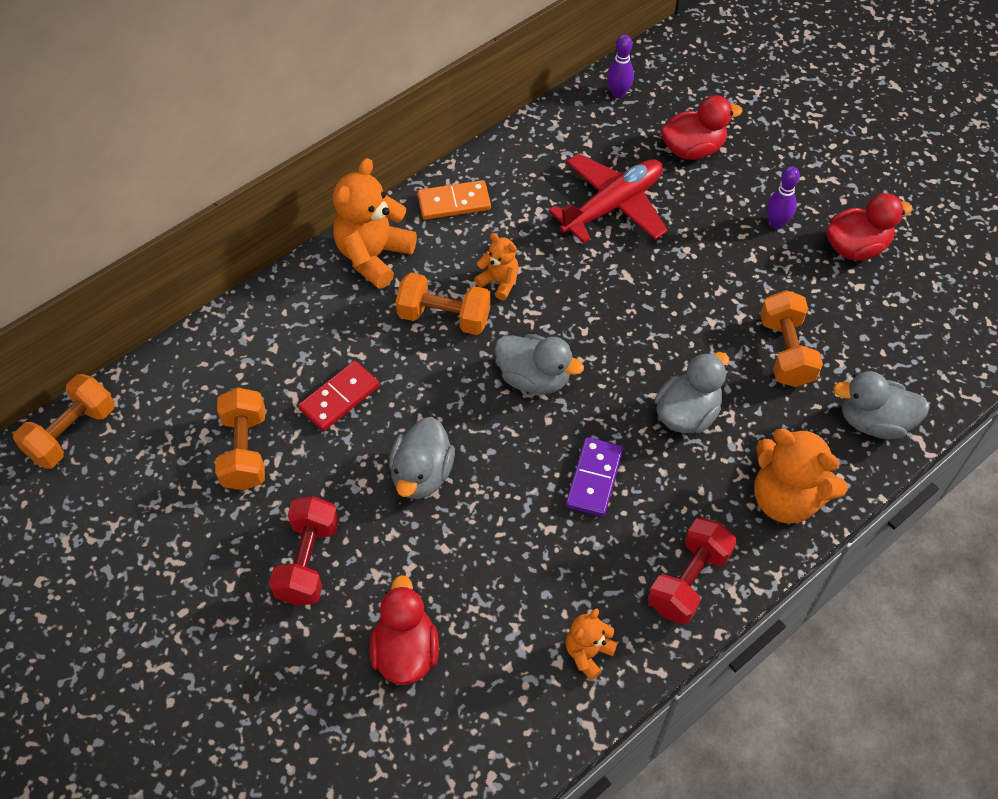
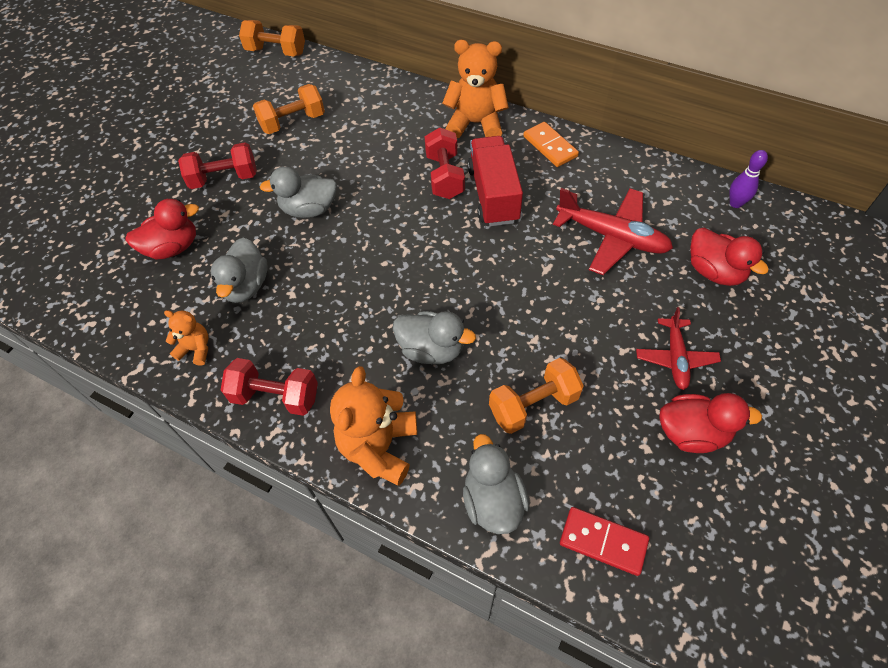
camera: 70 degrees right, 0 degrees up
red domino [298,361,380,431] -> red domino moved to [560,507,649,576]
orange dumbbell [396,273,491,335] -> red dumbbell [424,127,465,199]
orange teddy bear [474,233,519,300] -> red truck [467,136,523,226]
grey duck [495,334,584,394] -> grey duck moved to [211,237,268,303]
purple domino [566,437,623,517] -> none
purple bowling pin [766,166,800,229] -> red plane [636,307,721,390]
red duck [826,193,913,261] -> red duck turned 45 degrees counterclockwise [660,393,762,453]

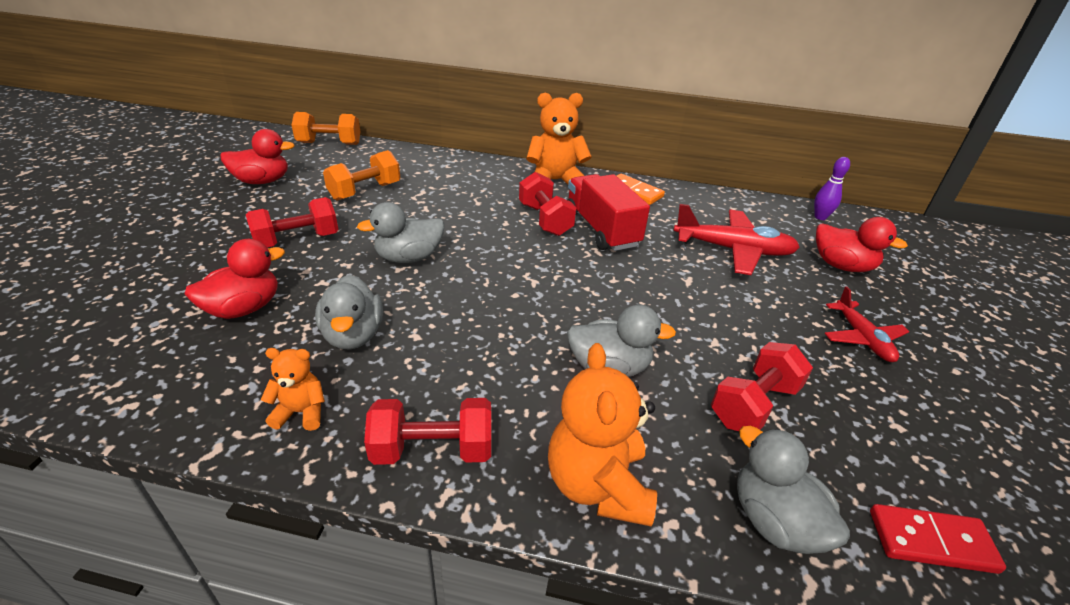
camera: 20 degrees left, 20 degrees down
orange dumbbell [489,358,584,434] -> red dumbbell [711,342,813,431]
red duck [660,393,762,453] -> red duck moved to [220,129,295,184]

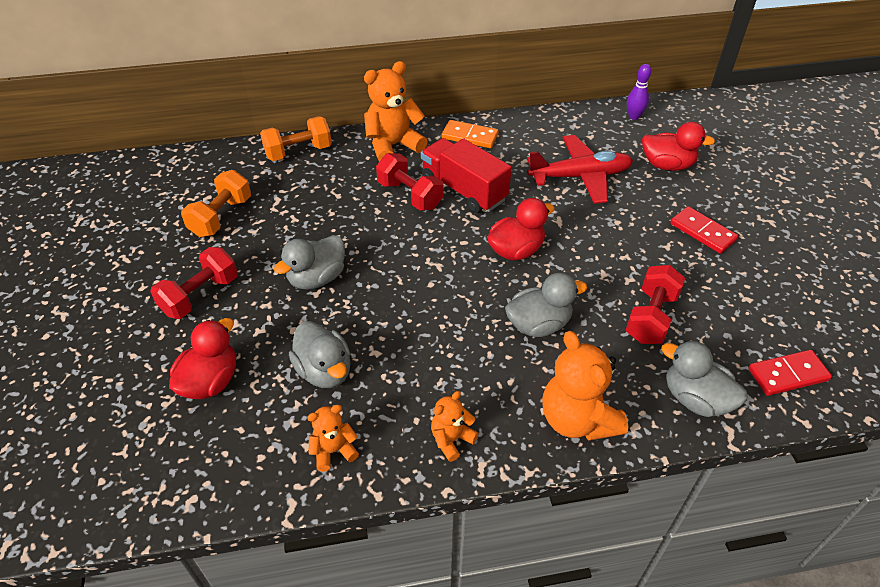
camera: 20 degrees left, 10 degrees up
red duck [220,129,295,184] -> red duck moved to [487,198,555,261]
orange dumbbell [292,112,360,145] -> orange dumbbell moved to [260,116,332,161]
red dumbbell [364,398,491,465] -> orange teddy bear [431,391,479,462]
red plane [824,286,909,362] -> red domino [670,206,739,254]

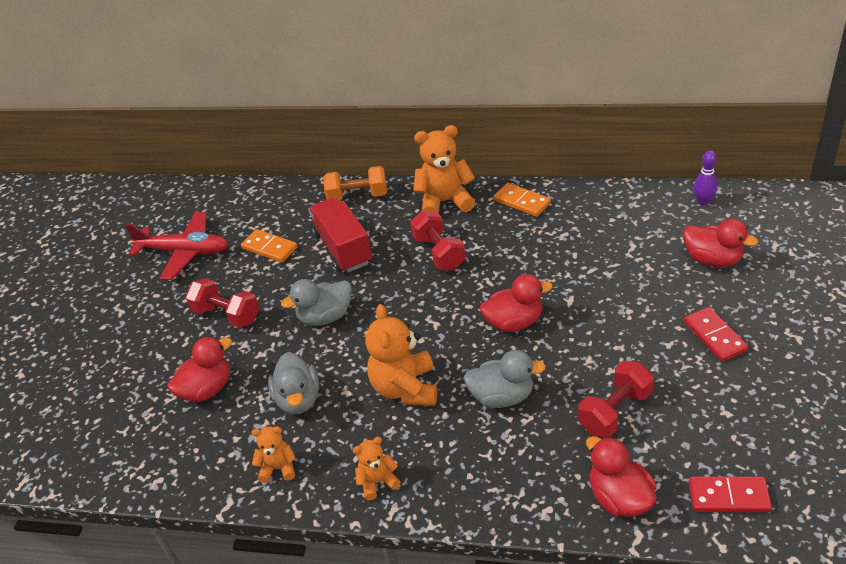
camera: 25 degrees right, 5 degrees down
red dumbbell [150,247,238,319] -> red dumbbell turned 60 degrees clockwise [185,278,259,328]
orange dumbbell [181,170,251,237] -> orange domino [241,229,298,263]
red truck [421,138,512,213] -> red truck moved to [308,197,372,273]
red plane [527,135,633,204] -> red plane moved to [125,212,229,280]
orange teddy bear [542,331,628,441] -> orange teddy bear moved to [365,304,437,406]
grey duck [661,340,748,417] -> red duck [586,436,657,517]

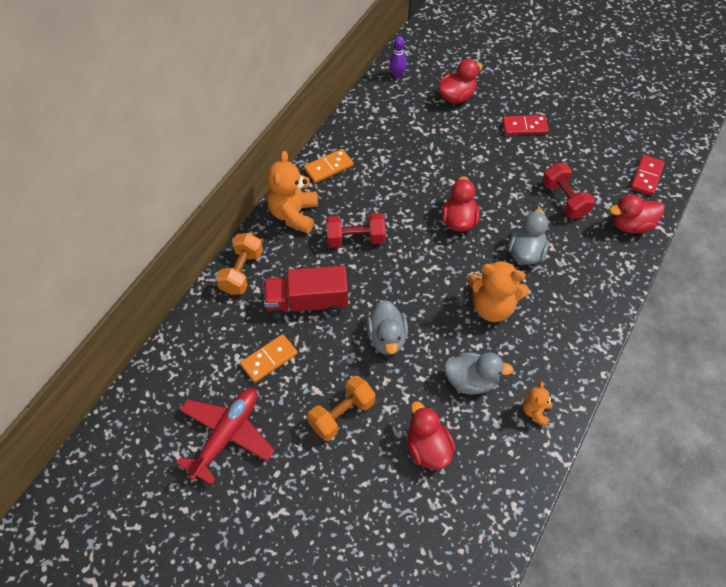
camera: 75 degrees left, 15 degrees up
red dumbbell [185,278,259,328] -> orange dumbbell [307,376,375,441]
orange teddy bear [353,437,401,500] -> none

